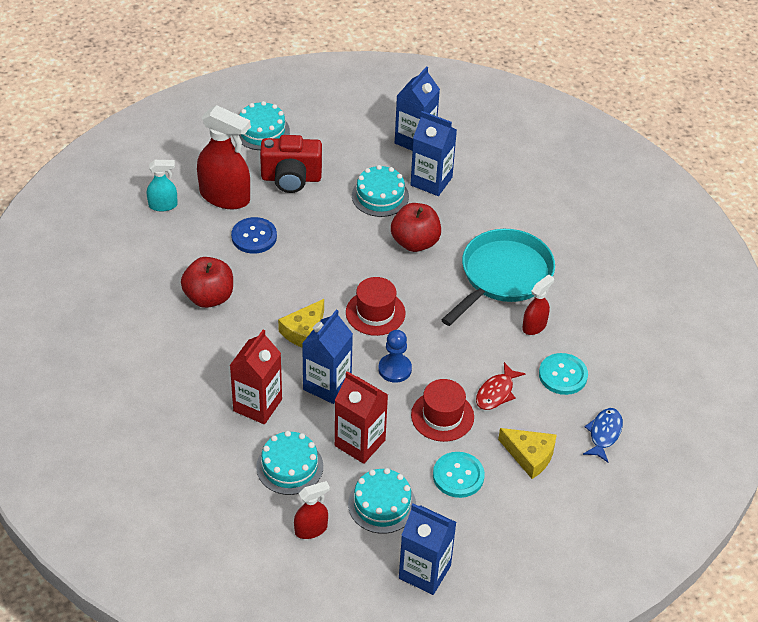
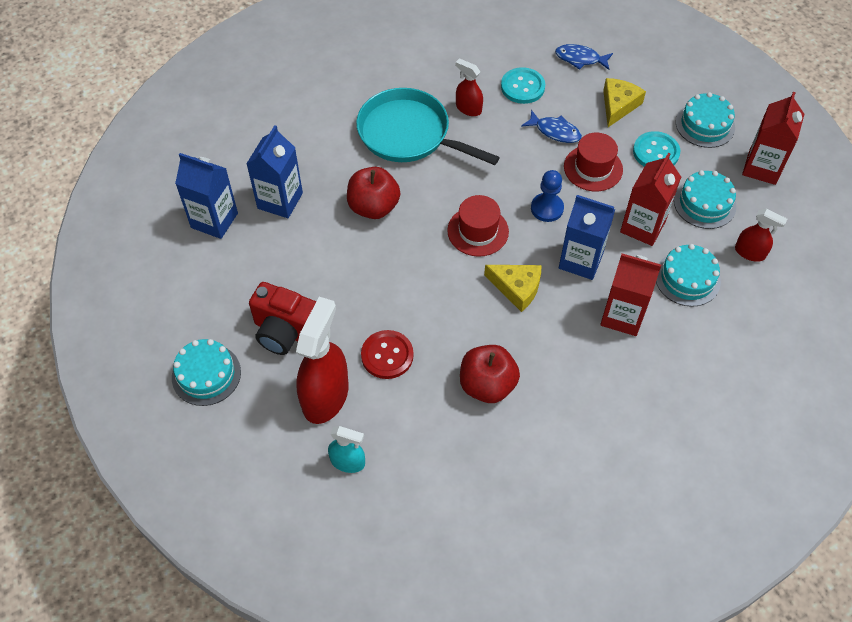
camera: 95 degrees left, 10 degrees up
turquoise spray bottle [147,160,178,212] -> turquoise spray bottle turned 120 degrees clockwise [328,426,365,473]
blue button [231,217,277,254] -> red button [361,330,414,379]
red camera [260,135,322,193] -> red camera turned 120 degrees clockwise [249,282,317,355]
red spray bottle [294,481,330,539] -> red spray bottle turned 150 degrees clockwise [735,209,787,262]
turquoise cake [352,165,409,217] -> turquoise cake moved to [676,92,735,148]
blue carton [399,504,457,595] -> red carton [742,92,804,185]
red fish [476,362,526,410] -> blue fish [521,110,582,143]

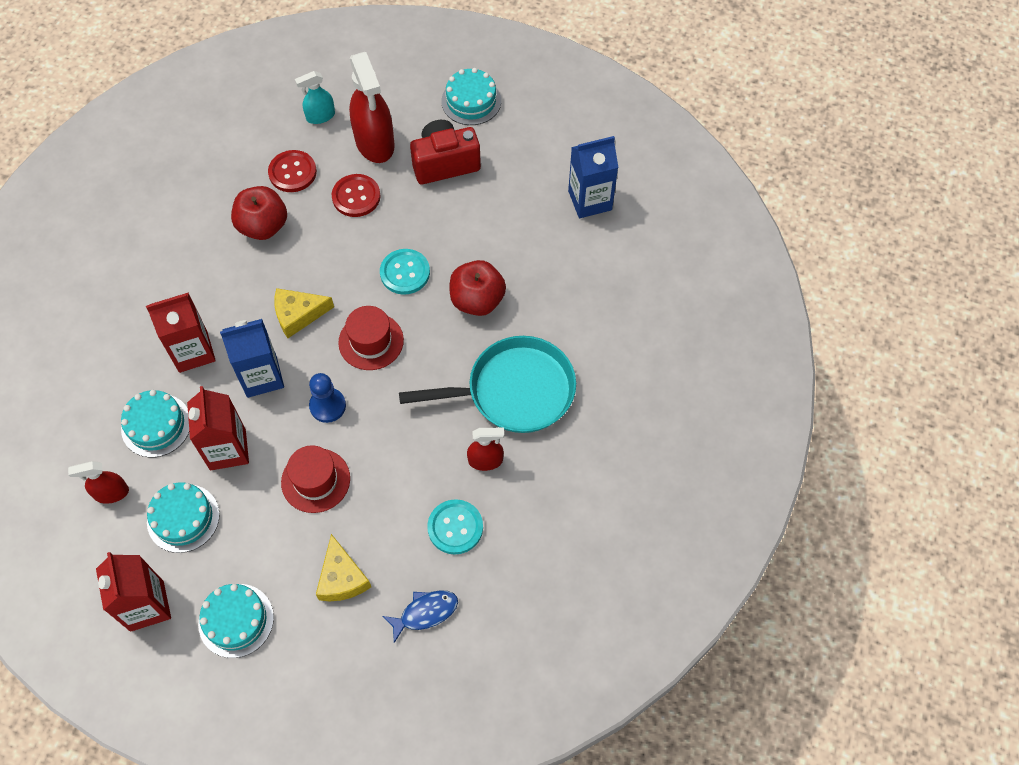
camera: 140 degrees right, 5 degrees up
blue carton [246,125,303,218] -> none
blue fish [521,110,582,143] -> none
turquoise button [633,131,681,167] -> turquoise button moved to [380,249,430,294]
none -> red button [268,150,317,192]

